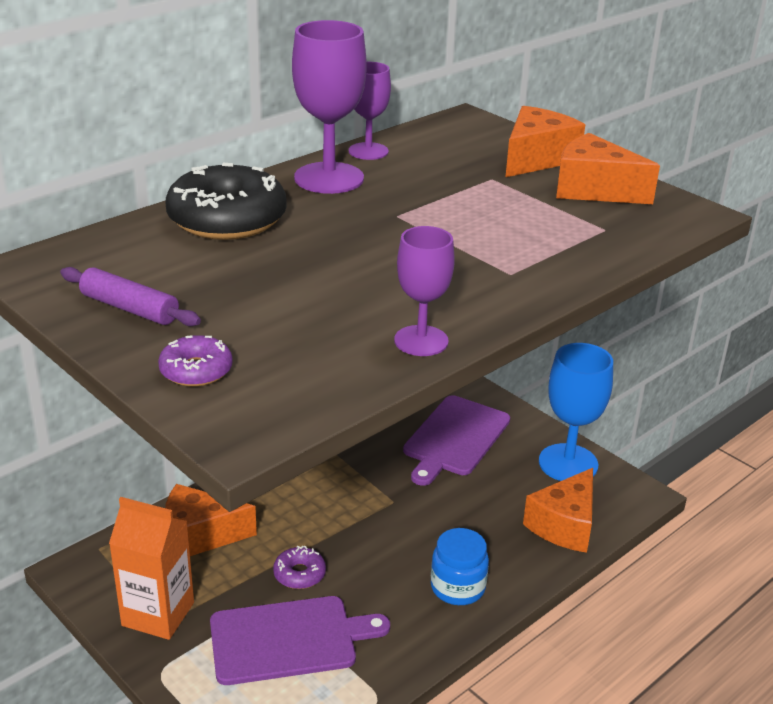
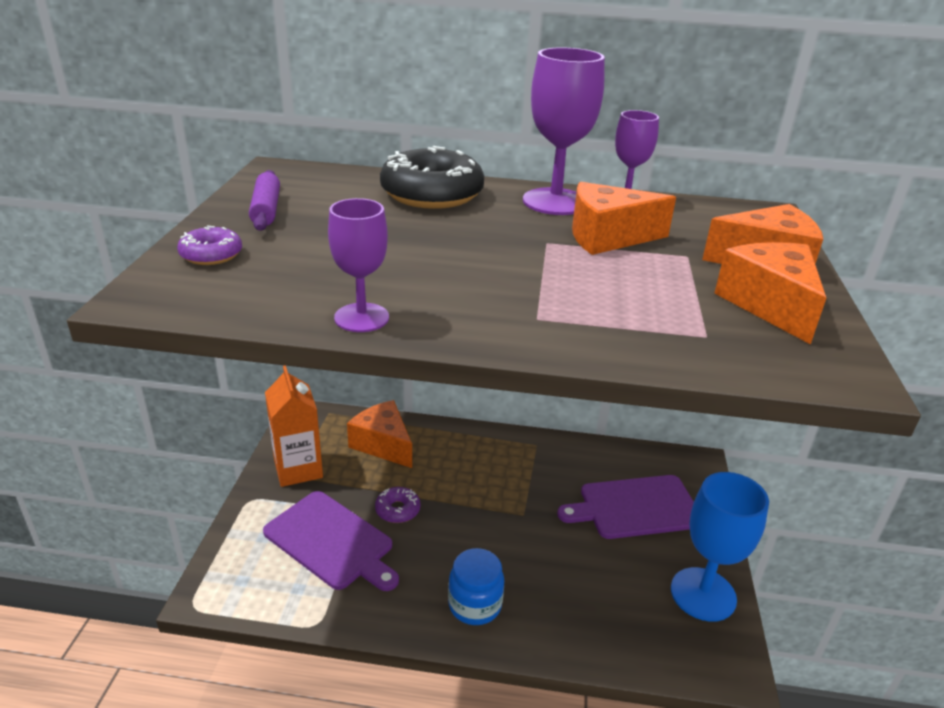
camera: 50 degrees right, 0 degrees up
orange cheese [523,468,593,553] -> orange cheese moved to [572,182,676,255]

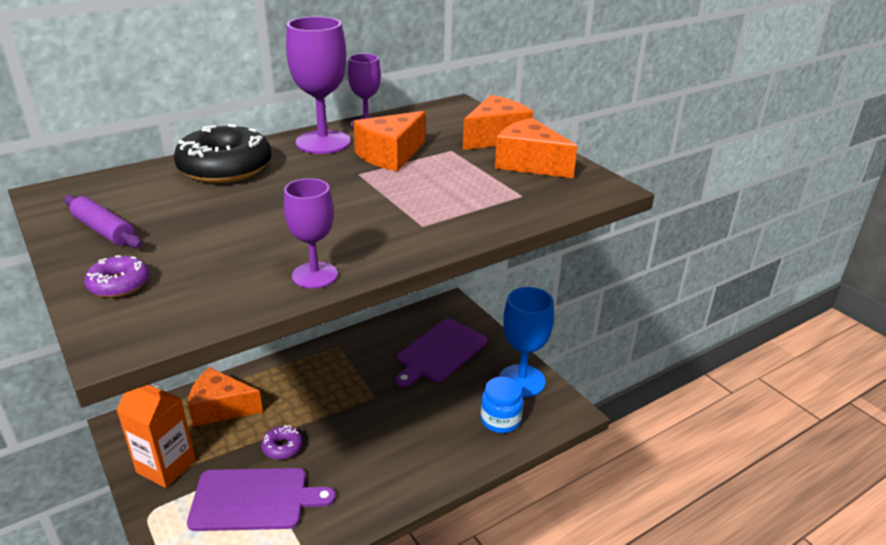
camera: 40 degrees left, 0 degrees up
blue jar [448,548,504,625] -> blue jar moved to [481,377,523,433]

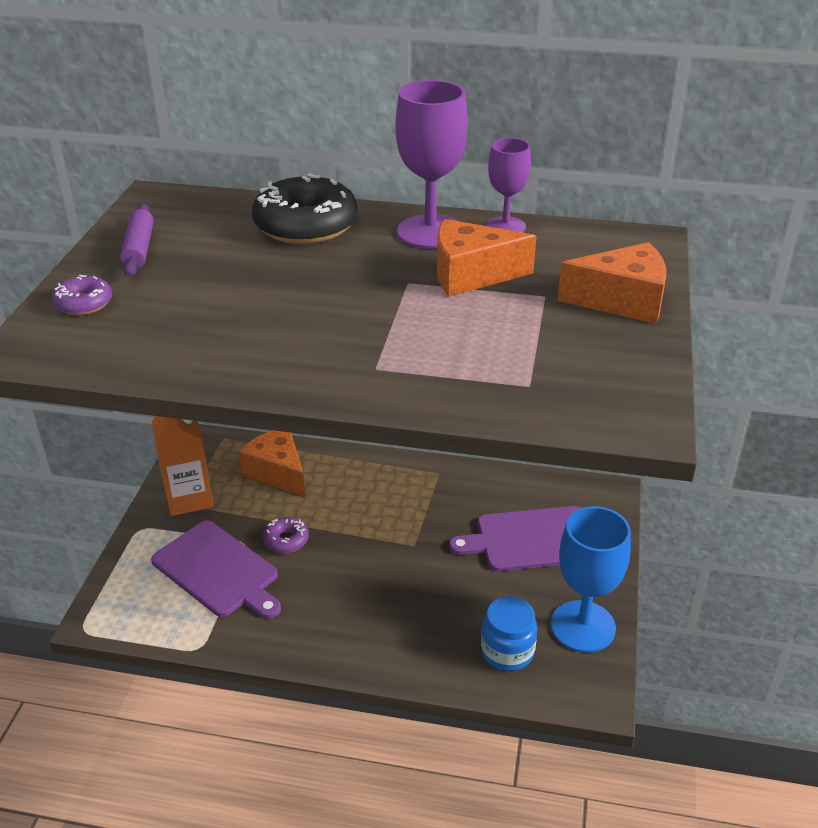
camera: 45 degrees right, 5 degrees up
purple goblet [284,178,338,289] -> none
orange cheese [495,118,577,178] -> none

